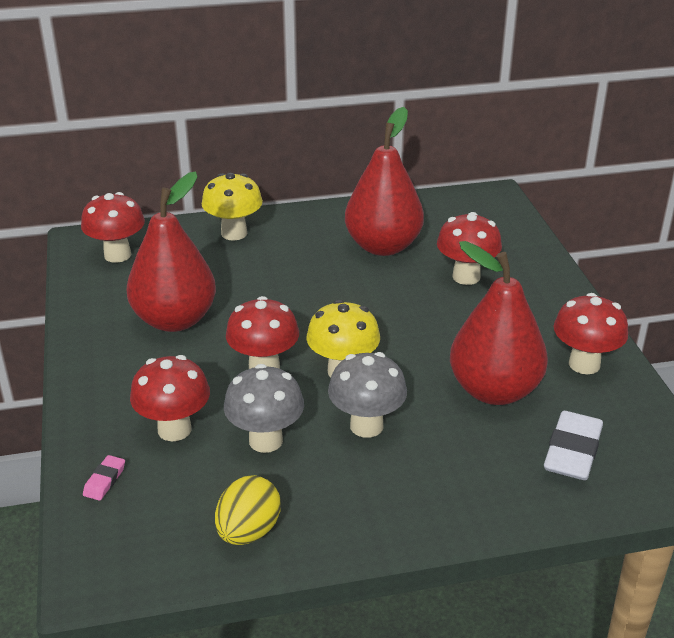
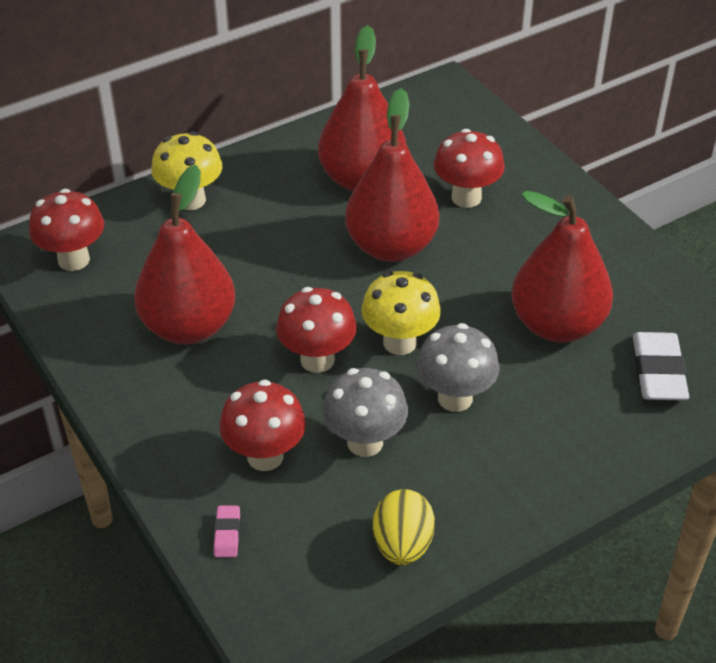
camera: 20 degrees left, 10 degrees up
red mushroom [554,293,628,374] -> none
none -> red pear [345,88,439,262]

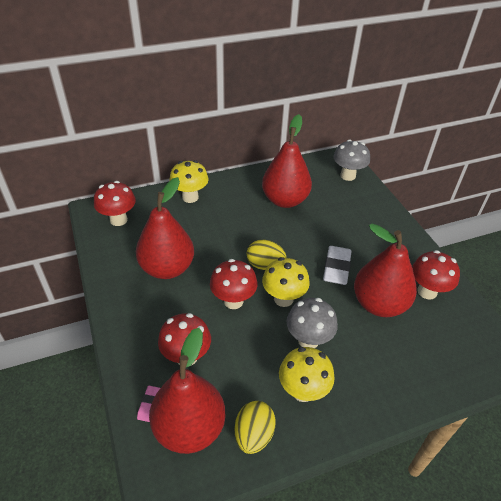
camera: 10 degrees right, 0 degrees up
grey mushroom [323,368,408,457] -> grey mushroom moved to [333,140,370,181]
red pear [345,88,439,262] -> red pear moved to [149,328,225,454]
red mushroom [434,129,505,208] -> red mushroom moved to [412,250,460,300]
white eraser [633,332,689,400] -> white eraser moved to [323,246,352,285]
none -> yellow egg [247,240,286,270]
none -> yellow mushroom [279,347,335,402]

